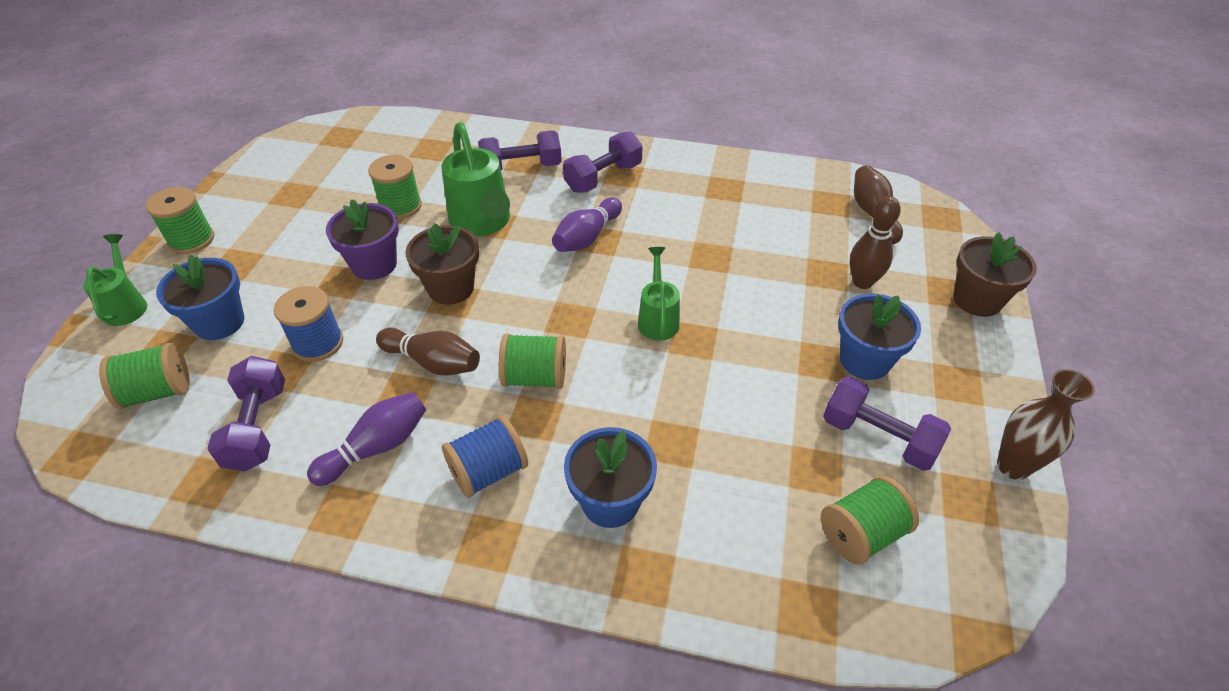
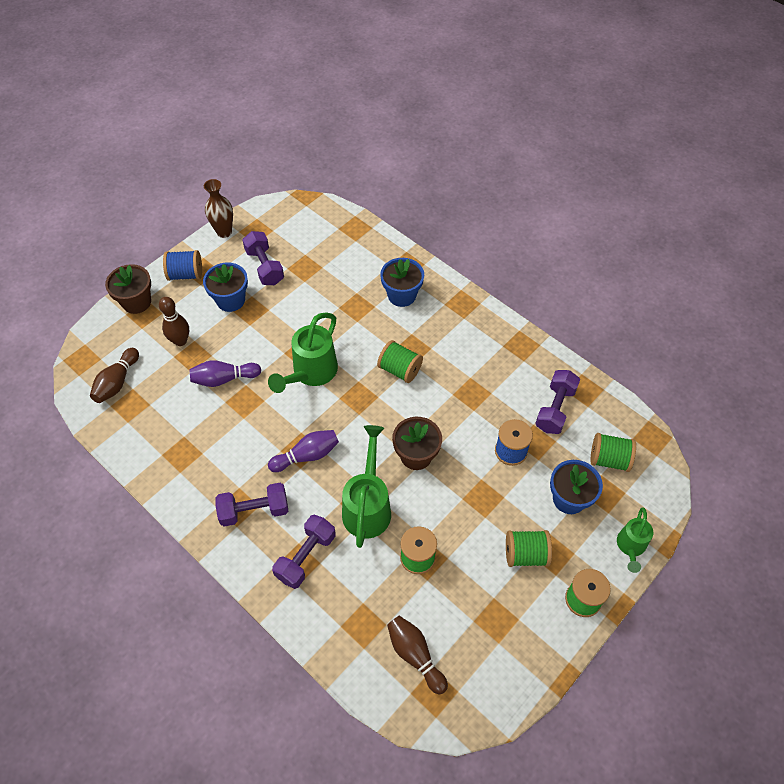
camera: 150 degrees left, 10 degrees up
purple bowling pin [307,392,426,486] -> purple bowling pin moved to [189,360,261,387]
purple flower pot [326,199,399,280] -> none
brown bowling pin [376,328,480,376] -> brown bowling pin moved to [387,616,448,694]
blue spool [442,415,528,498] -> blue spool moved to [163,250,202,281]
purple dumbbell [478,130,562,170] -> purple dumbbell turned 75 degrees counterclockwise [272,515,335,589]
green watering can [638,247,680,341] -> green watering can [268,312,338,393], size x1.68
green spool [821,476,919,565] -> green spool moved to [506,530,552,567]

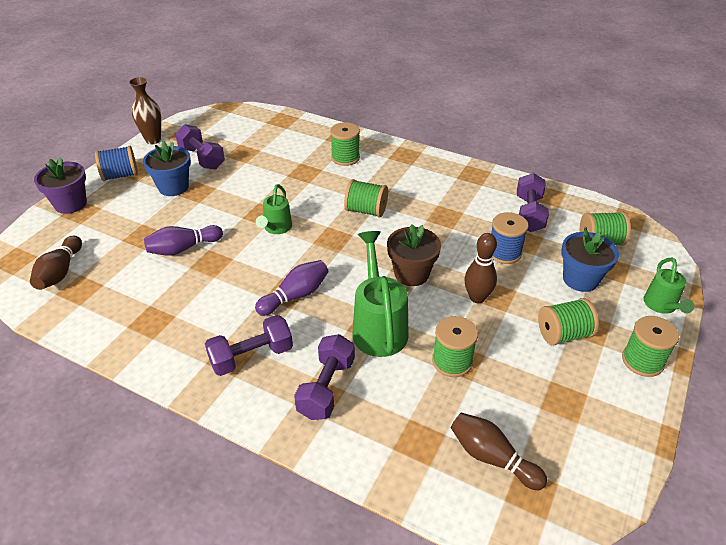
camera: 15 degrees left, 15 degrees down
brown flower pot [105,264,151,314] -> purple flower pot [34,157,87,214]
brown bowling pin [159,297,189,346] -> brown bowling pin moved to [464,233,497,303]
green watering can [268,312,338,393] -> green watering can [256,184,292,234], size x0.60
blue flower pot [380,258,424,307] -> green spool [330,122,360,166]

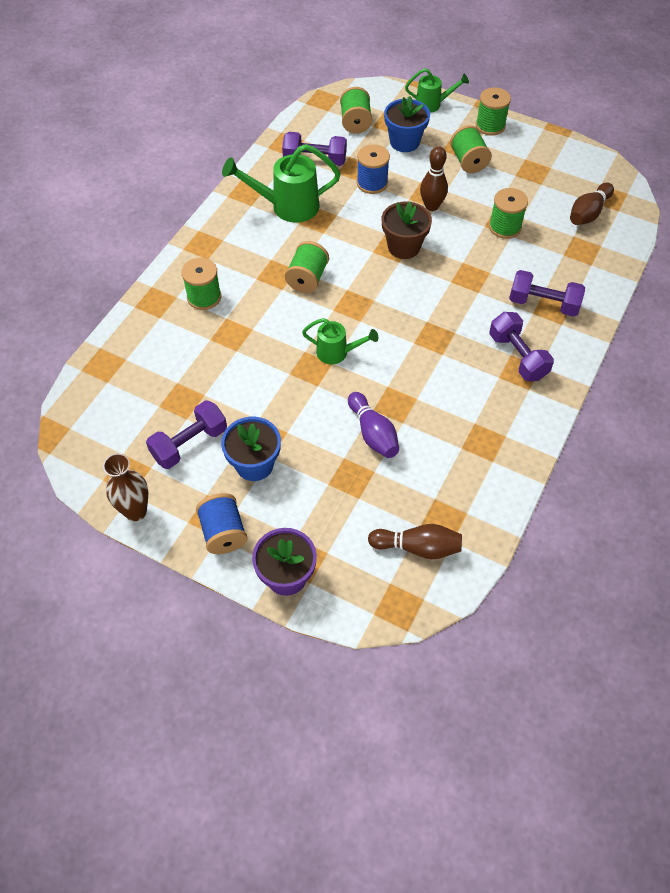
camera: 90 degrees left, 15 degrees up
purple bowling pin [255,260,329,316] -> none
green watering can [352,231,409,357] -> green watering can moved to [222,144,341,223]

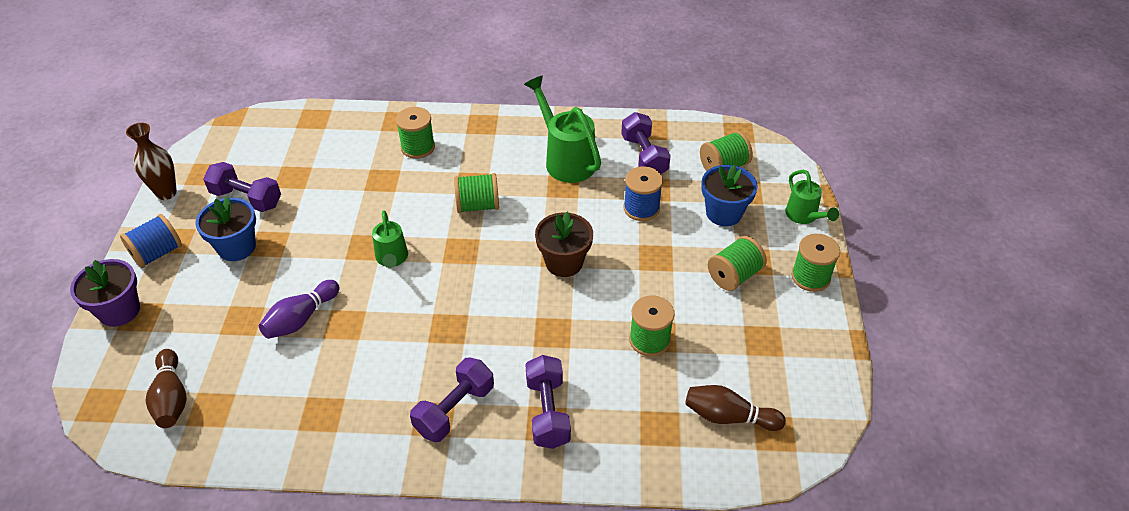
camera: 65 degrees right, 10 degrees down
brown bowling pin [420,146,448,211] -> none

